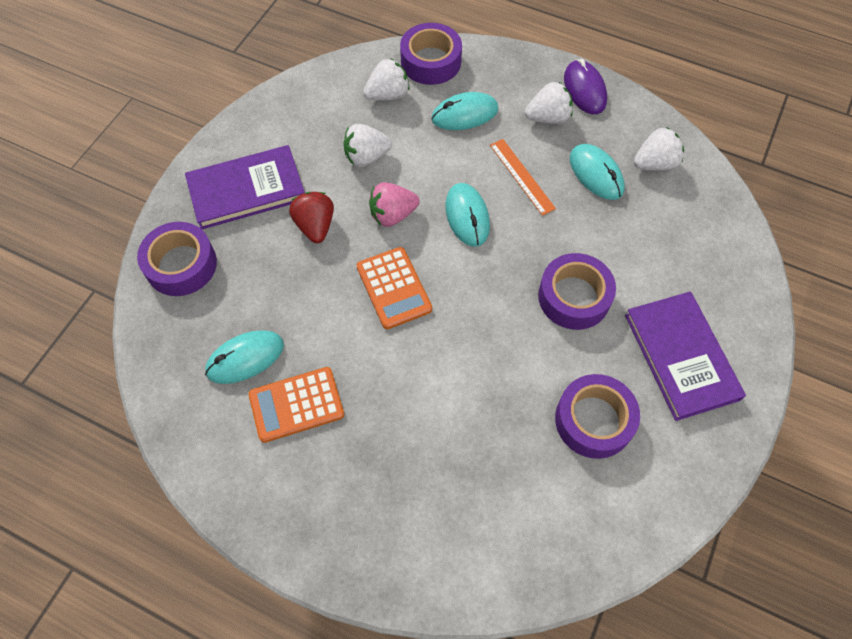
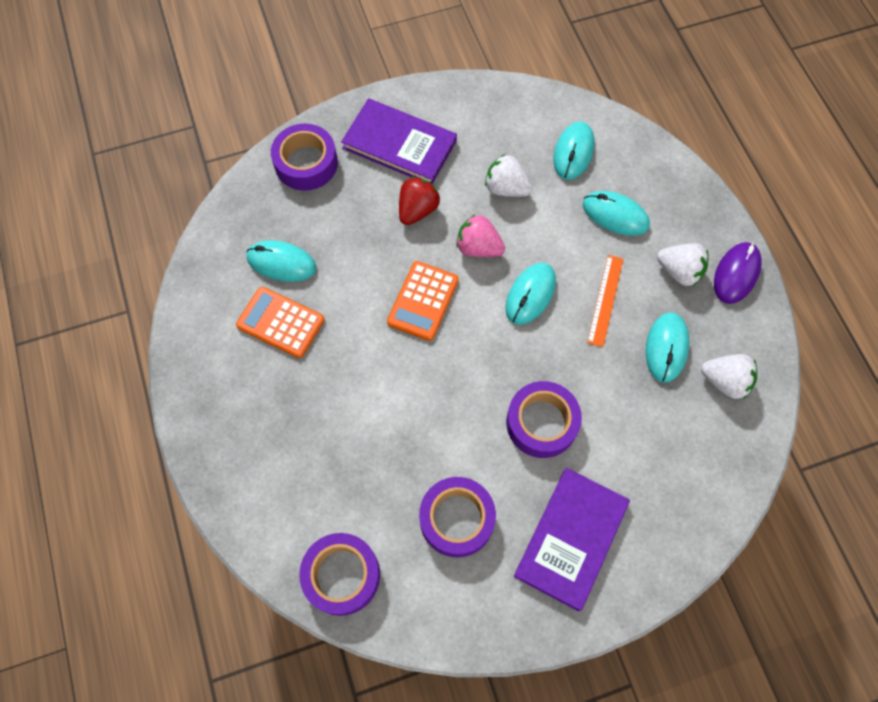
camera: 45 degrees right, 5 degrees up
white strawberry [363,58,410,100] -> turquoise mouse [553,121,594,180]
purple tape [400,23,462,85] -> purple tape moved to [300,533,380,616]

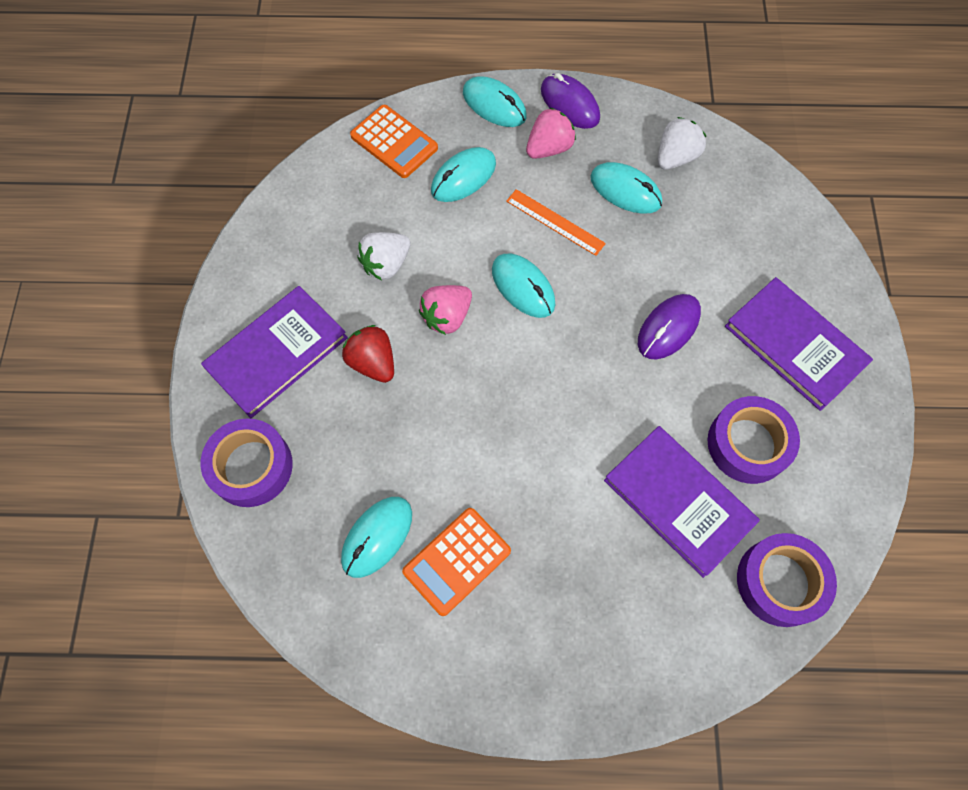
camera: 70 degrees left, 0 degrees up
orange calculator [387,261,459,341] -> orange calculator moved to [350,105,438,178]
purple tape [506,381,582,458] -> purple mouse [638,294,701,360]
turquoise mouse [553,121,594,180] -> turquoise mouse moved to [463,76,527,127]
white strawberry [657,243,708,286] -> pink strawberry [526,108,576,159]
none -> purple book [604,426,760,578]

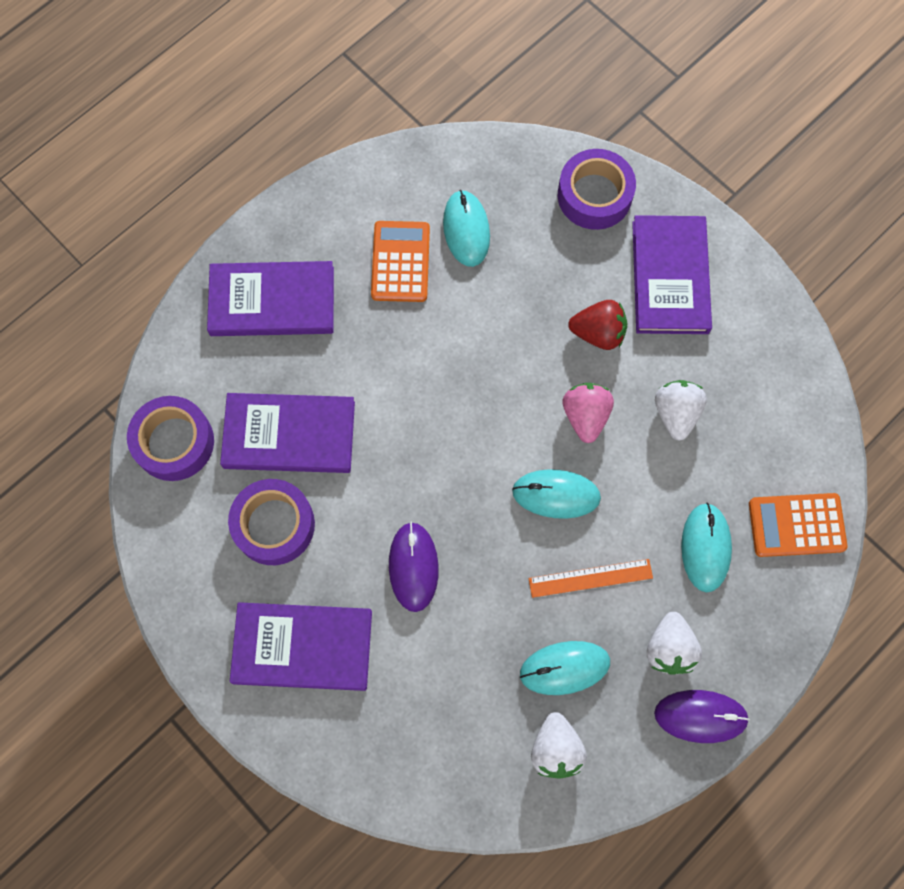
camera: 135 degrees right, 5 degrees up
turquoise mouse [463,76,527,127] -> none
pink strawberry [526,108,576,159] -> white strawberry [647,612,702,675]
none -> purple book [207,261,334,336]

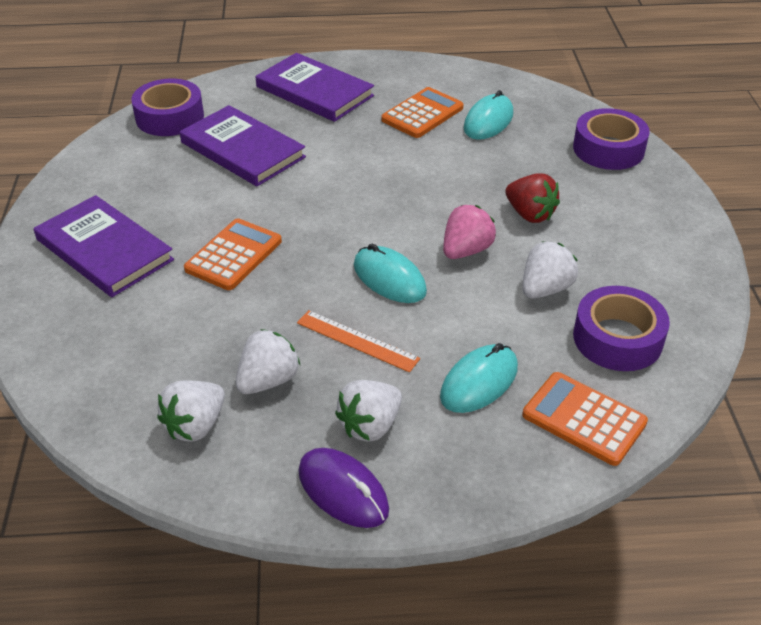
camera: 40 degrees right, 30 degrees down
purple tape [228,479,315,565] -> purple tape moved to [573,286,670,371]
purple mouse [389,521,439,612] -> orange calculator [184,218,282,290]
turquoise mouse [520,641,610,695] -> white strawberry [235,329,300,394]
purple book [632,215,712,334] -> none

